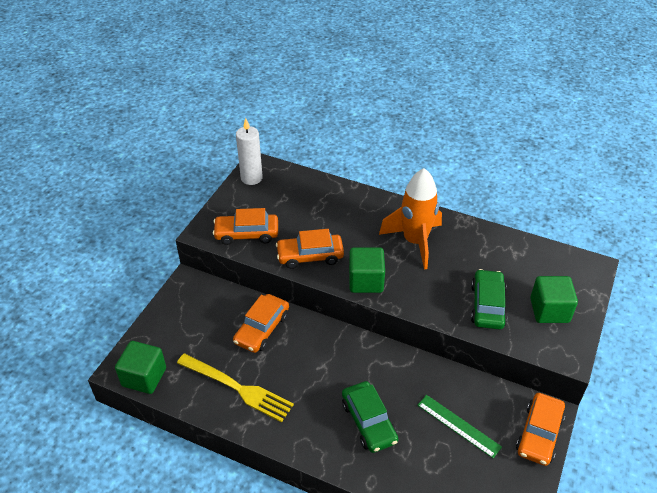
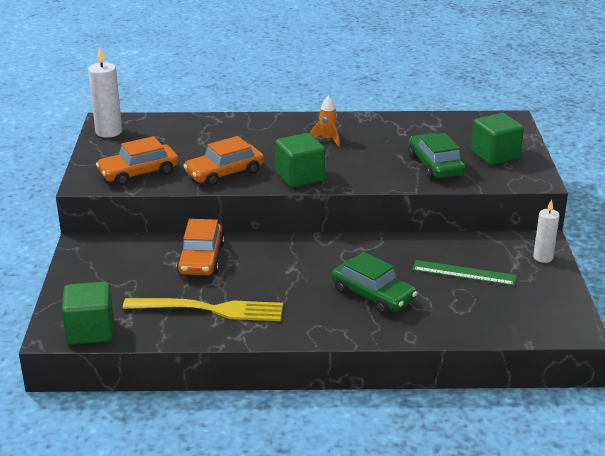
camera: 25 degrees left, 15 degrees down
orange rocket [379,168,442,269] -> orange rocket [310,96,340,147], size x0.44
orange car [516,393,565,466] -> white candle [533,199,560,263]

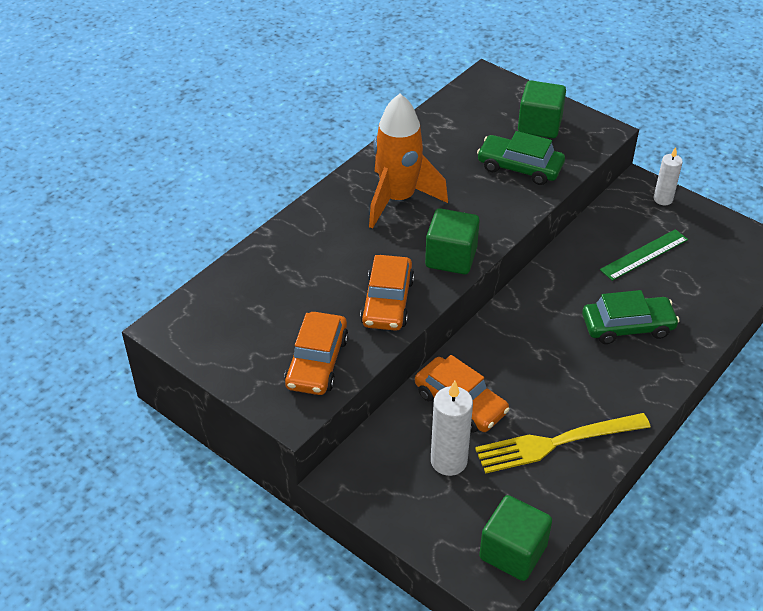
camera: 50 degrees left, 15 degrees up
white candle [88,47,122,138] -> white candle moved to [431,381,473,476]
yellow fork [123,298,283,321] -> yellow fork turned 150 degrees counterclockwise [475,413,650,474]
orange rocket [310,96,340,147] -> orange rocket [369,94,448,229], size x2.27

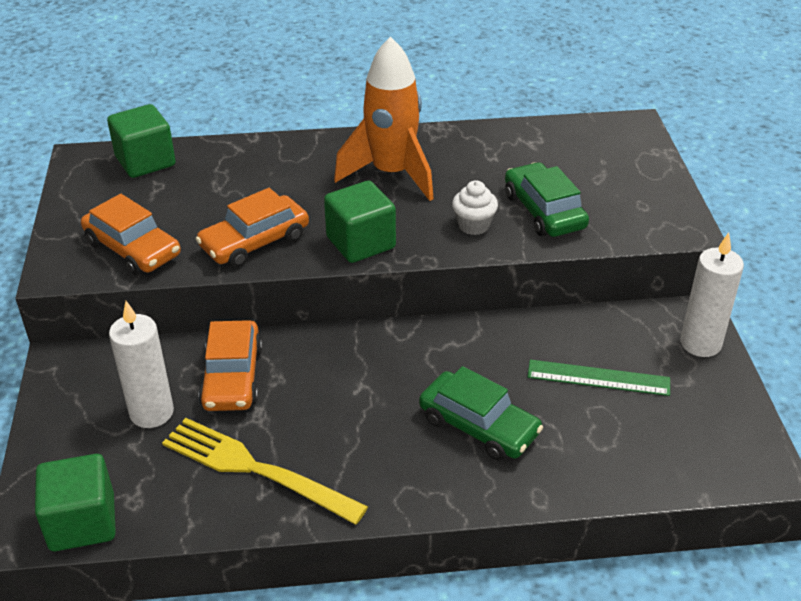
camera: 45 degrees right, 5 degrees down
orange car [284,312,348,395] -> orange car turned 105 degrees counterclockwise [81,194,181,275]
green cube [518,80,566,138] -> green cube moved to [107,104,176,178]
white candle [654,147,683,205] -> white candle [680,233,744,357], size x1.53
none -> white cupcake [452,181,498,235]

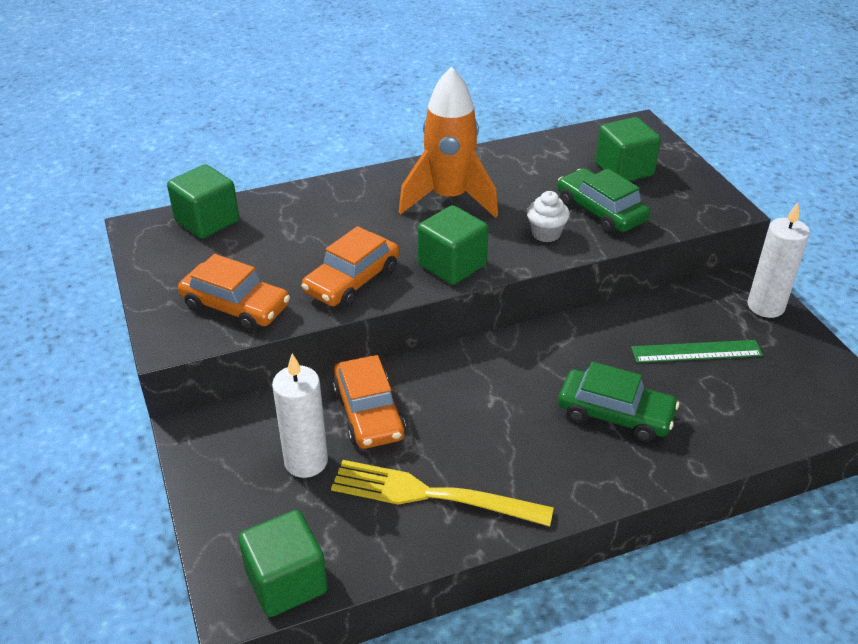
camera: 15 degrees left, 0 degrees up
none -> green cube [595,117,661,181]

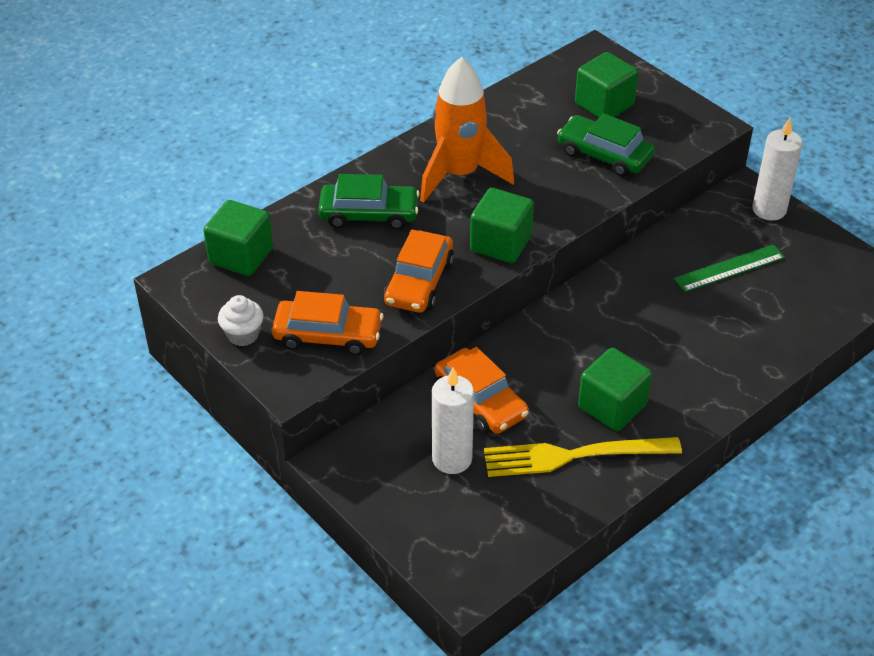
camera: 20 degrees left, 5 degrees up
green cube [238,510,328,617] -> green cube moved to [578,348,652,431]
white cupcake [527,191,570,242] -> white cupcake moved to [218,295,263,346]
green car [558,362,679,442] -> green car moved to [318,174,420,230]

